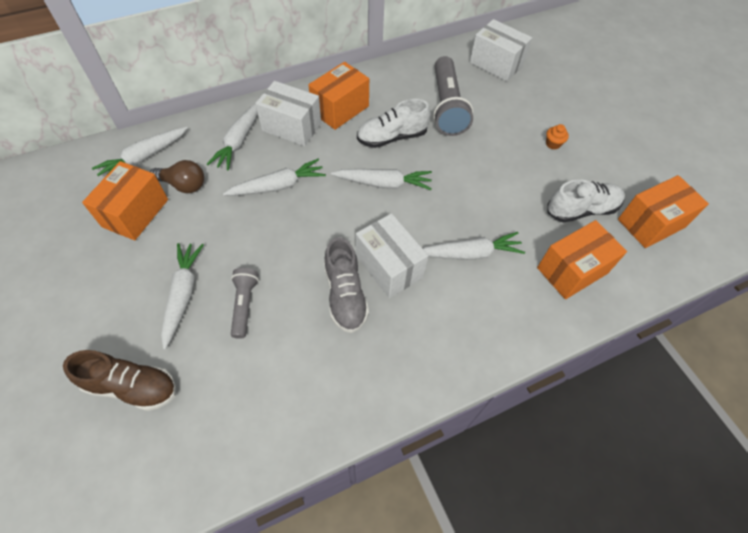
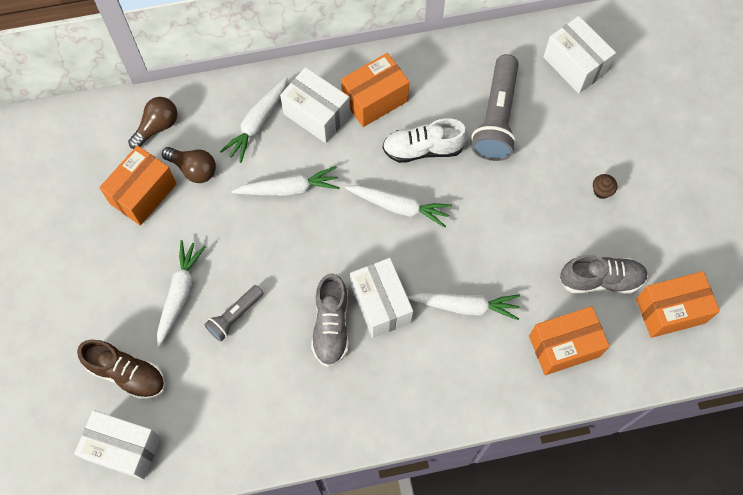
camera: 15 degrees right, 10 degrees up
white carrot [92,127,188,176] -> brown light bulb [128,97,177,149]
grey flashlight [231,268,259,339] -> grey flashlight turned 150 degrees counterclockwise [204,285,264,342]
orange cupcake [546,124,569,149] -> brown cupcake [593,174,617,199]
white shoe [547,179,625,223] -> grey shoe [559,255,648,294]
none -> white box [74,410,161,480]

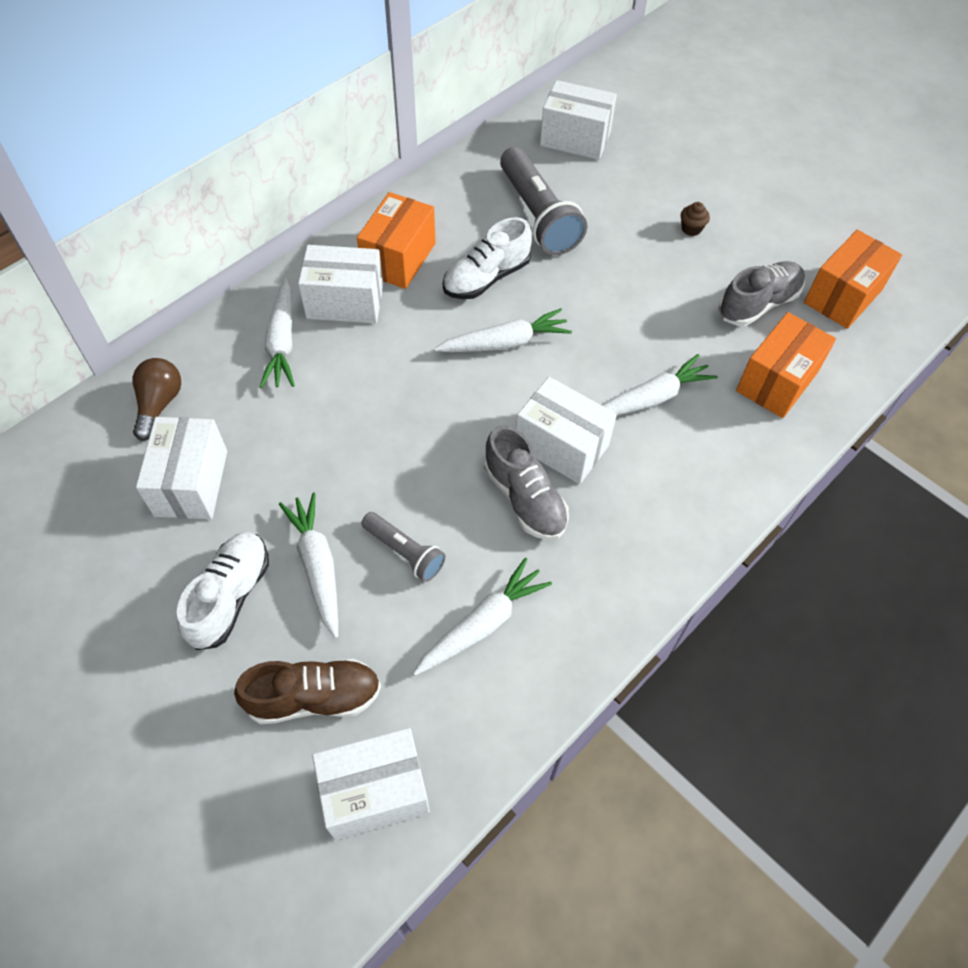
camera: 35 degrees left, 10 degrees down
orange box [99,145,177,226] -> white box [136,417,227,519]
brown light bulb [162,147,216,183] -> none
grey flashlight [204,285,264,342] -> grey flashlight turned 60 degrees counterclockwise [361,512,446,582]
white carrot [231,166,340,196] -> white carrot moved to [413,557,552,676]
none -> white shoe [177,532,269,650]

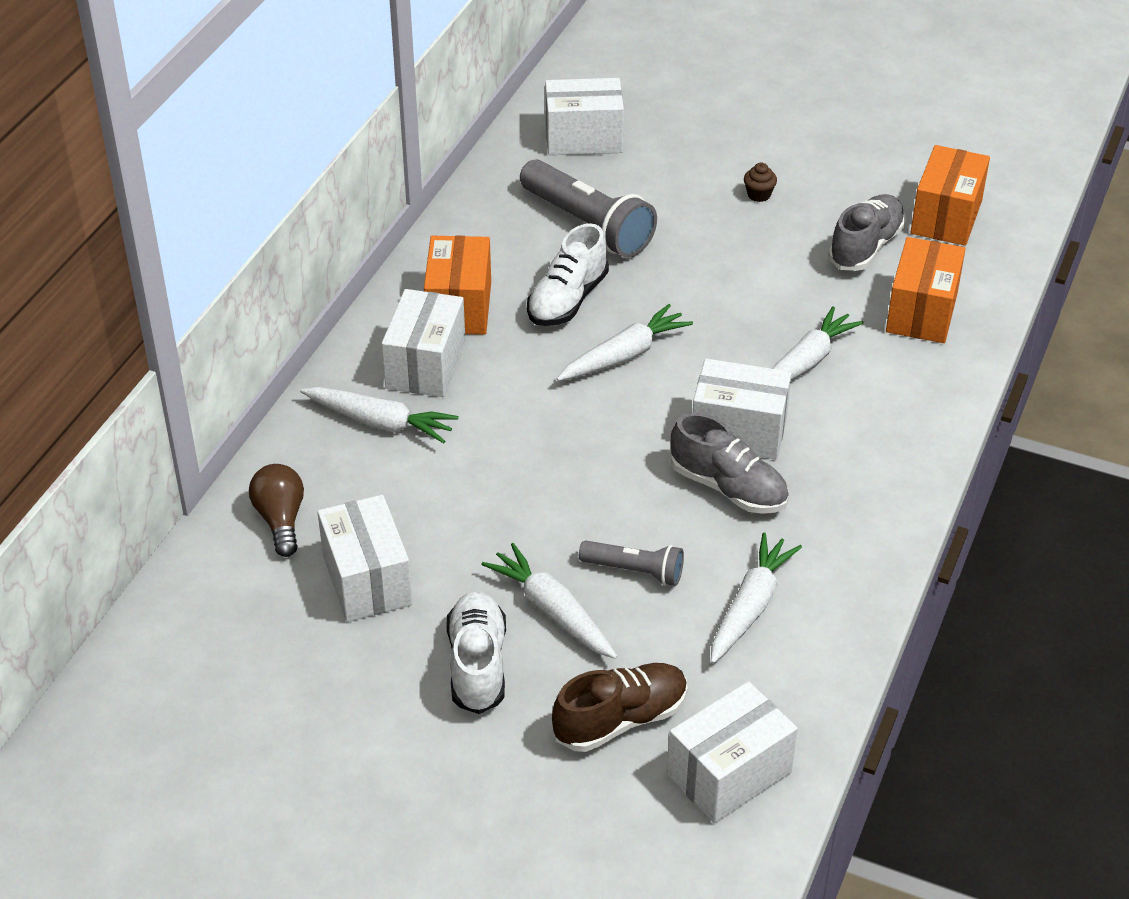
camera: 20 degrees left, 15 degrees down
white carrot [260,278,295,388] -> white carrot turned 45 degrees counterclockwise [300,387,459,443]
white box [298,245,383,323] -> white box turned 60 degrees counterclockwise [382,289,466,397]

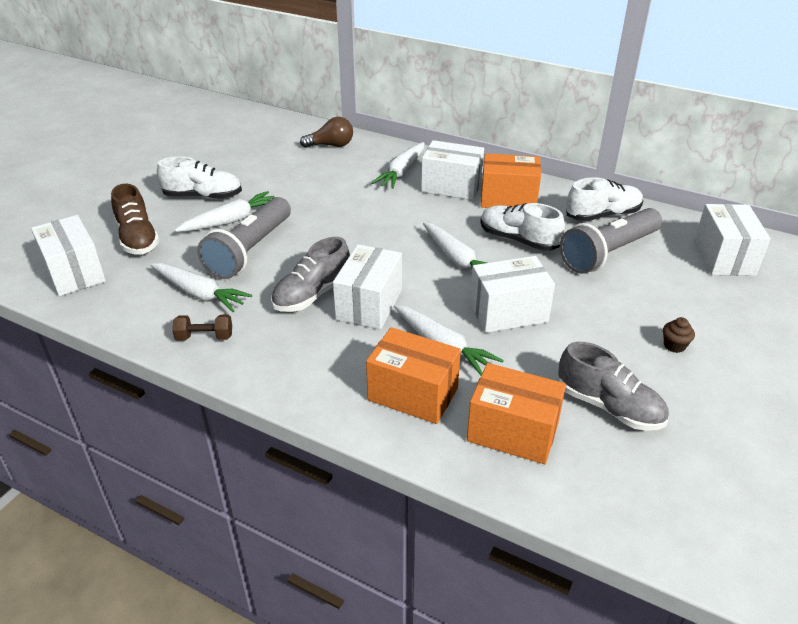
camera: 95 degrees right, 5 degrees down
white box [318,495,412,622] -> white box moved to [470,256,555,333]
grey flashlight [579,540,684,586] -> grey flashlight [197,197,291,279], size x1.82
orange box [911,145,990,246] -> orange box moved to [366,327,461,424]
none -> brown dumbbell [172,314,232,341]
none -> white shoe [566,177,643,221]

